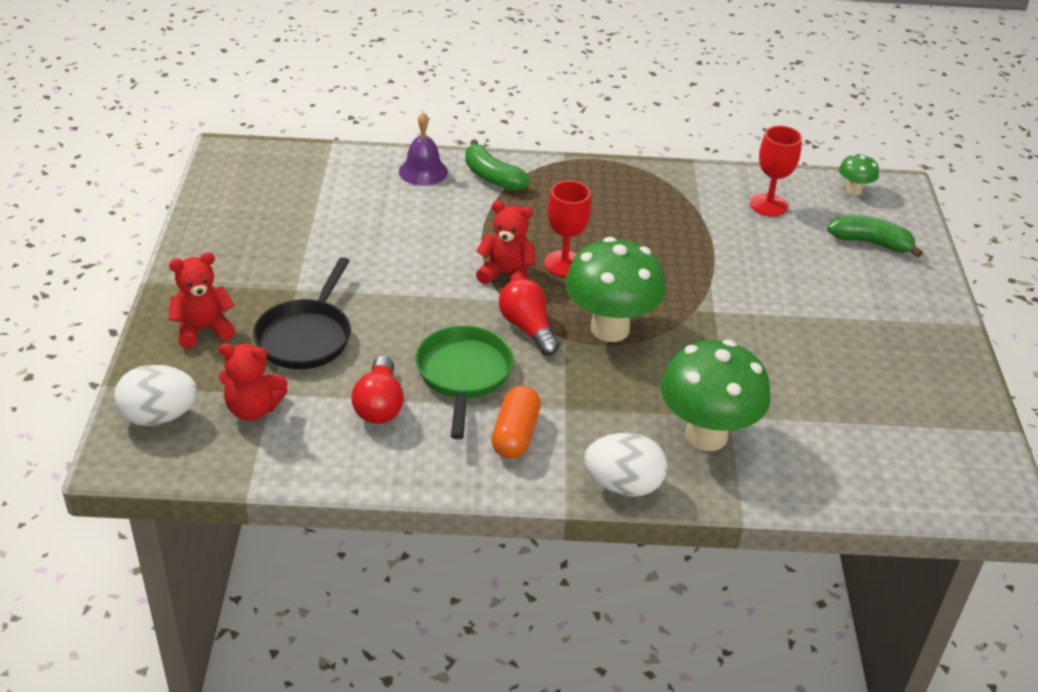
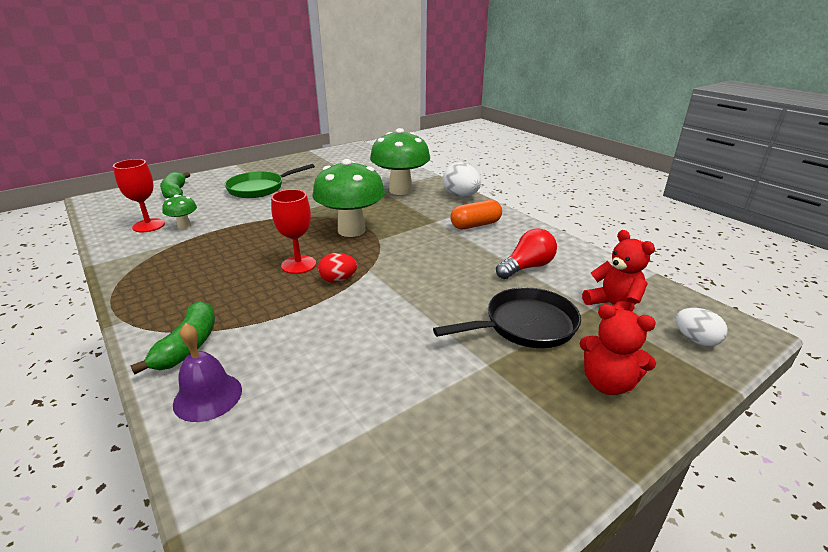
camera: 125 degrees left, 10 degrees down
white egg [114,365,198,426] -> white egg [676,308,728,347], size x0.63
green pan [416,326,514,439] -> green pan moved to [225,164,315,198]
red teddy bear [476,201,535,284] -> red egg [318,253,357,283]
red light bulb [499,278,559,356] -> none
green mushroom [839,154,879,196] -> green mushroom moved to [162,195,197,229]

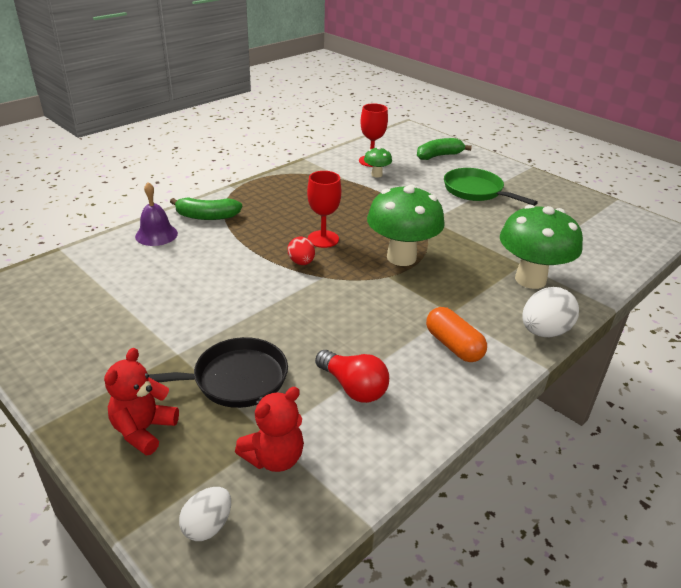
camera: 80 degrees right, 5 degrees up
black pan [433,287,581,348] -> black pan turned 75 degrees counterclockwise [149,337,288,408]

